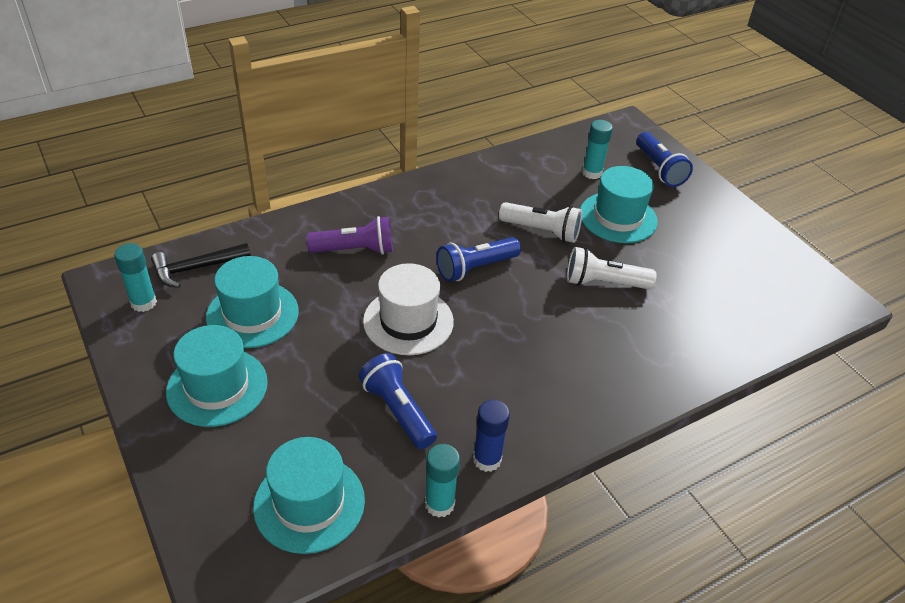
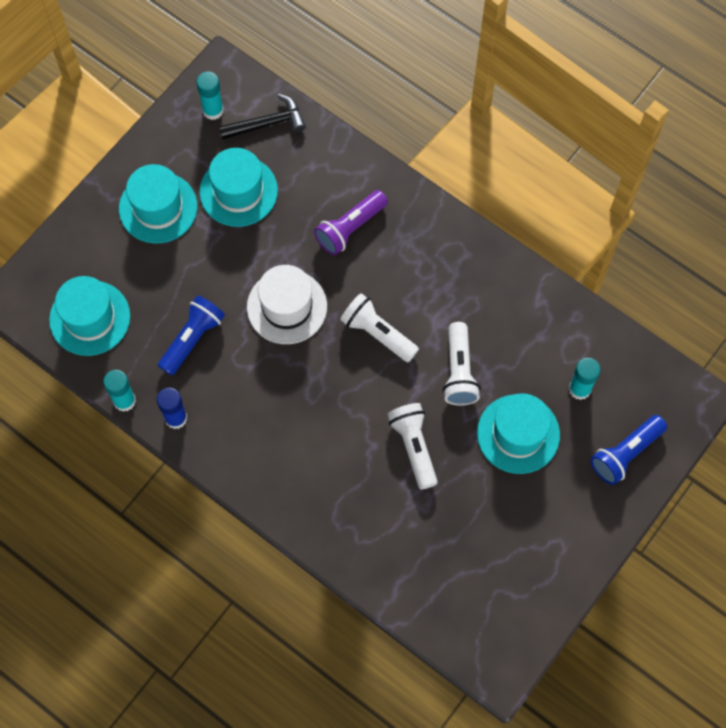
camera: 70 degrees right, 25 degrees up
black hammer [151,243,251,288] -> black hammer turned 120 degrees clockwise [219,94,306,139]
purple flashlight [307,216,393,255] -> purple flashlight turned 75 degrees clockwise [314,190,388,255]
blue flashlight [436,237,521,282] -> white flashlight [340,293,419,363]

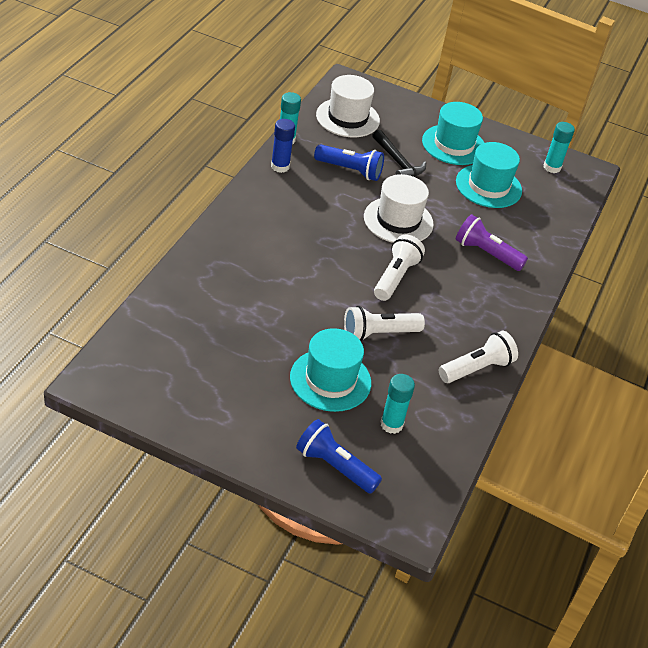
camera: 70 degrees right, 25 degrees down
turquoise hat [49,276,130,356] -> white hat [316,75,380,137]
black hammer [219,94,306,139] -> black hammer moved to [372,129,426,177]
white flashlight [387,403,438,490] -> white flashlight moved to [439,331,518,383]

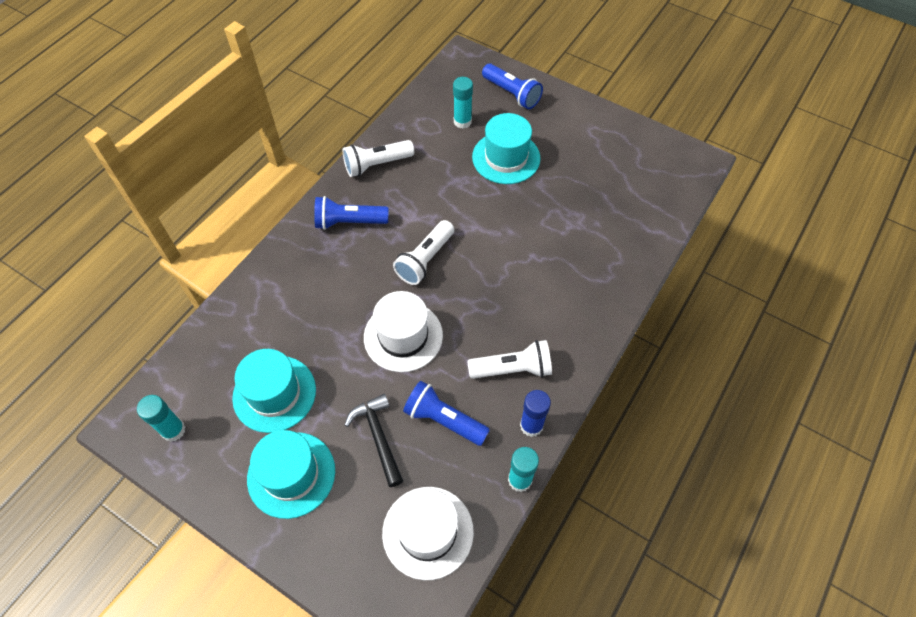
camera: 165 degrees left, 15 degrees up
white flashlight [344,306,425,341] -> white flashlight moved to [467,340,552,379]
purple flashlight [455,214,528,271] -> none
none -> blue flashlight [314,196,388,230]

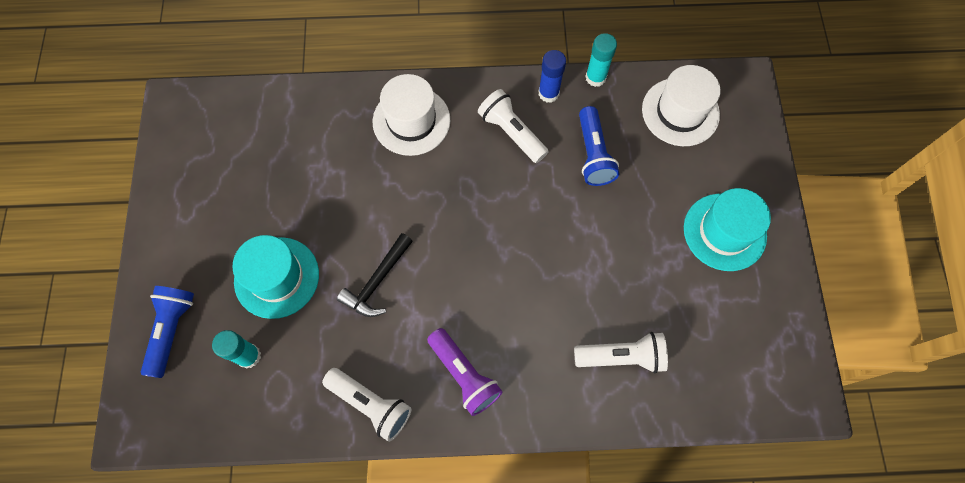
camera: 125 degrees left, 10 degrees up
turquoise glue stick [137,395,185,442] -> none
turquoise hat [232,349,316,433] -> none
blue flashlight [314,196,388,230] -> purple flashlight [427,328,503,416]
black hammer [345,394,403,487] -> black hammer moved to [337,233,413,317]
white hat [364,291,443,372] -> white hat moved to [372,74,450,156]
white flashlight [393,220,454,285] -> white flashlight moved to [574,332,668,373]

